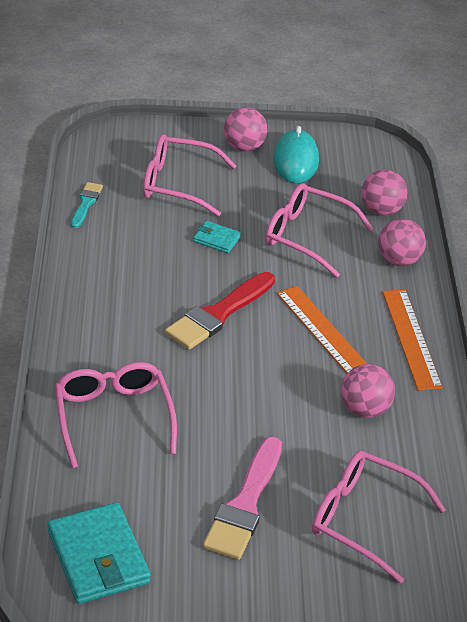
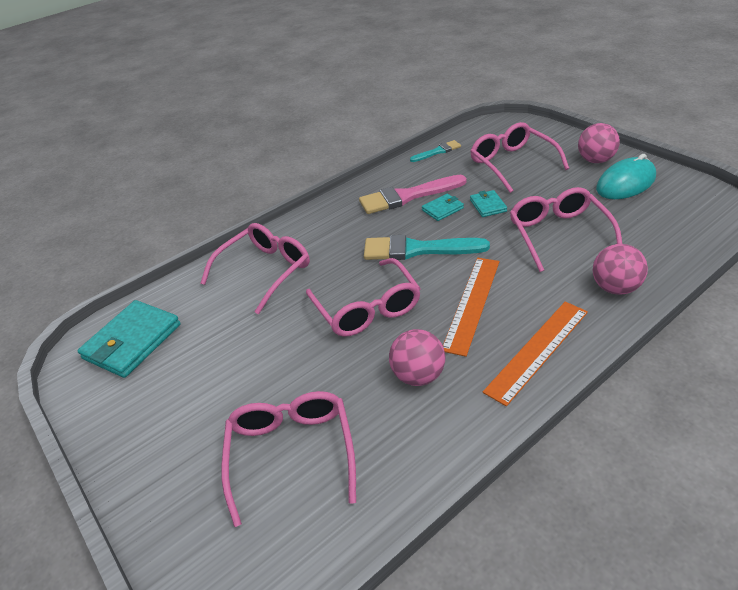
camera: 60 degrees right, 0 degrees up
red brush [165,272,275,350] -> turquoise brush [364,235,490,260]
pink brush [203,437,282,560] -> pink brush moved to [359,175,466,214]
pink ball [361,169,407,216] -> none
none -> pink glasses [306,258,421,337]
none -> turquoise wallet [422,194,464,221]

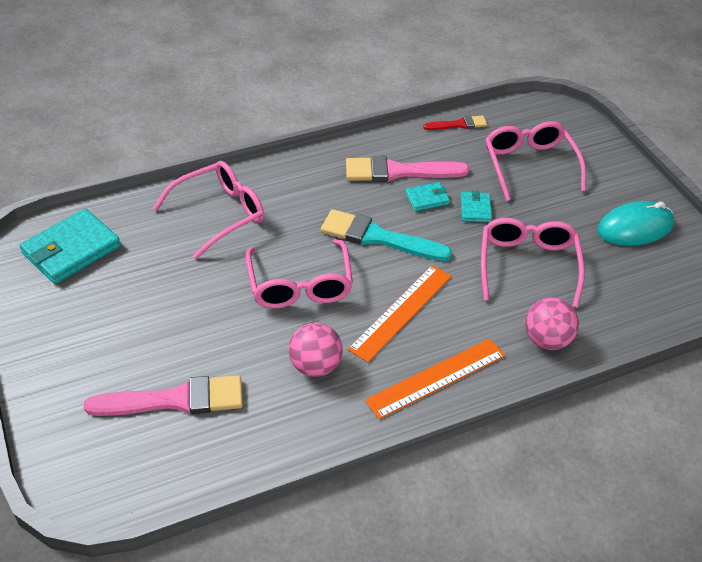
camera: 10 degrees right, 5 degrees up
pink glasses [221,391,356,527] -> pink brush [84,375,243,416]
turquoise brush [410,140,461,162] -> red brush [423,115,487,130]
pink ball [578,123,620,163] -> none

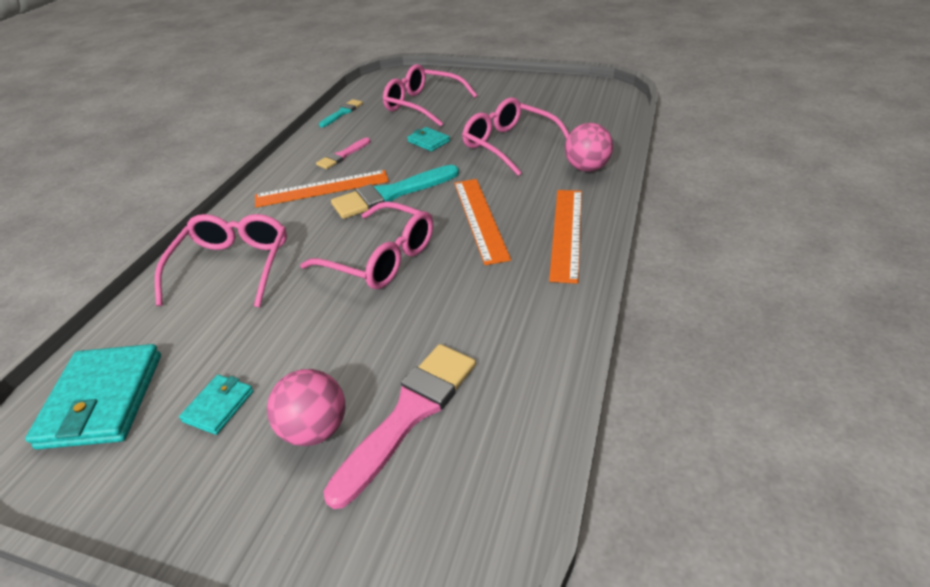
camera: 45 degrees left, 5 degrees down
pink ball [289,323,343,377] -> pink ball moved to [267,369,345,446]
pink brush [346,156,470,182] -> pink brush [316,137,371,169], size x0.54
turquoise wallet [405,182,450,211] -> turquoise wallet moved to [179,375,253,435]
red brush [423,115,487,130] -> turquoise brush [319,99,363,127]
turquoise mouse [597,201,674,246] -> none
none -> orange ruler [255,170,389,208]

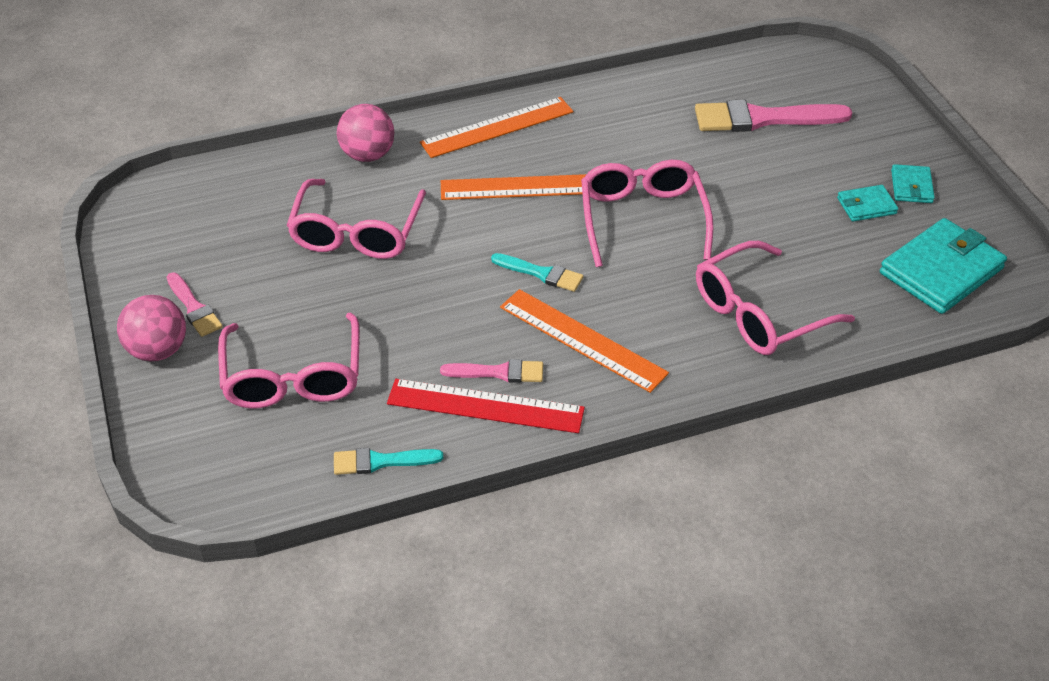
camera: 130 degrees left, 5 degrees up
pink ball [267,369,345,446] -> pink ball moved to [117,295,186,361]
turquoise brush [331,165,459,219] -> turquoise brush [491,253,583,292], size x0.54
turquoise wallet [407,127,450,151] -> turquoise wallet moved to [891,164,935,203]
orange ruler [454,179,511,265] -> orange ruler turned 45 degrees clockwise [441,174,586,200]
none -> pink brush [167,273,223,337]
none -> red ruler [387,379,585,433]

